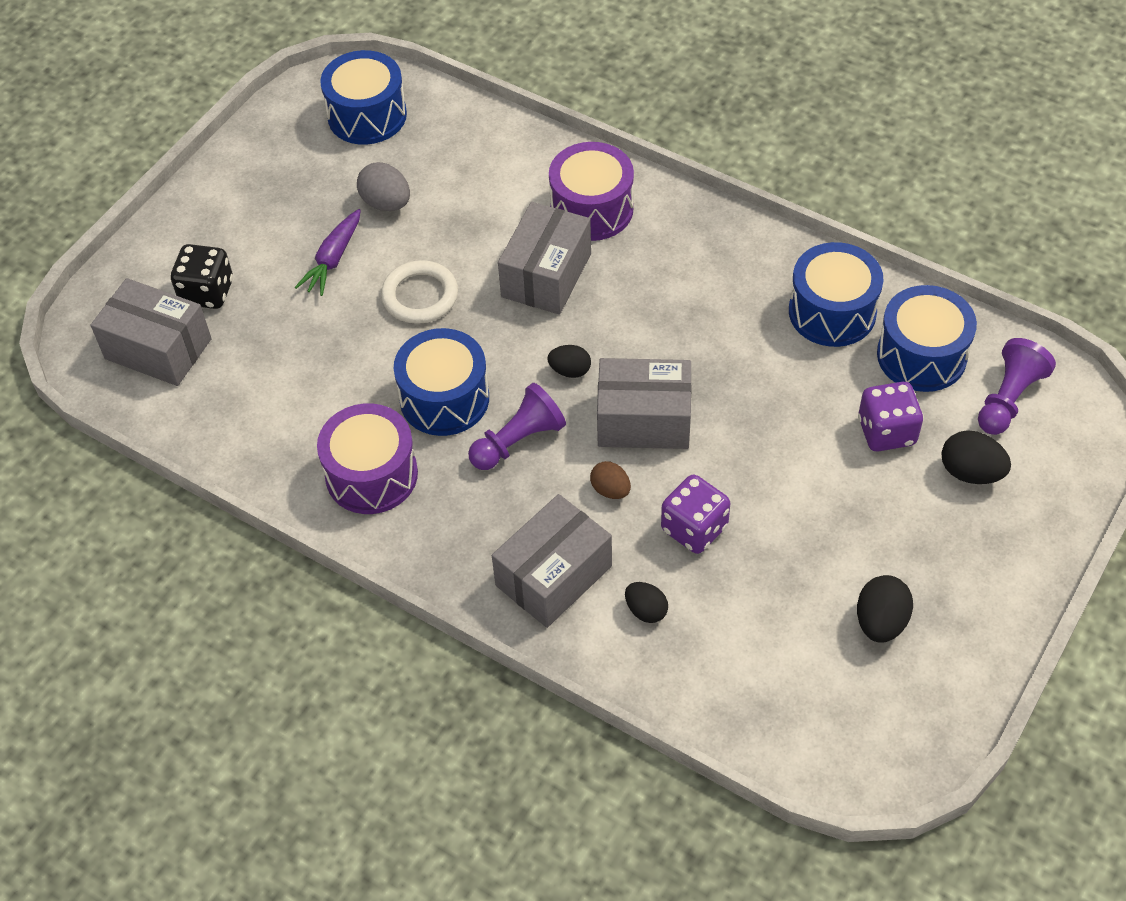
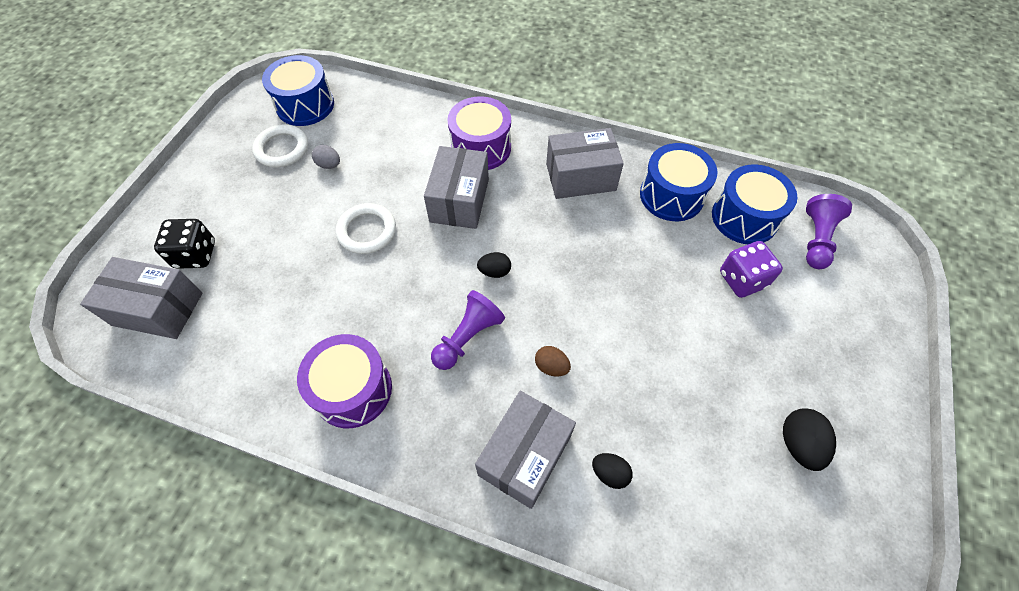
camera: 15 degrees left, 5 degrees up
purple carrot [295,209,361,296] -> none
grey egg [357,162,410,211] -> grey egg [312,145,340,169], size x0.67
blue drum [394,328,489,436] -> none
grey box [597,358,692,449] -> grey box moved to [546,128,624,199]
purple dice [661,475,730,554] -> none
black egg [941,430,1011,484] -> none
none -> white ring [252,125,308,167]

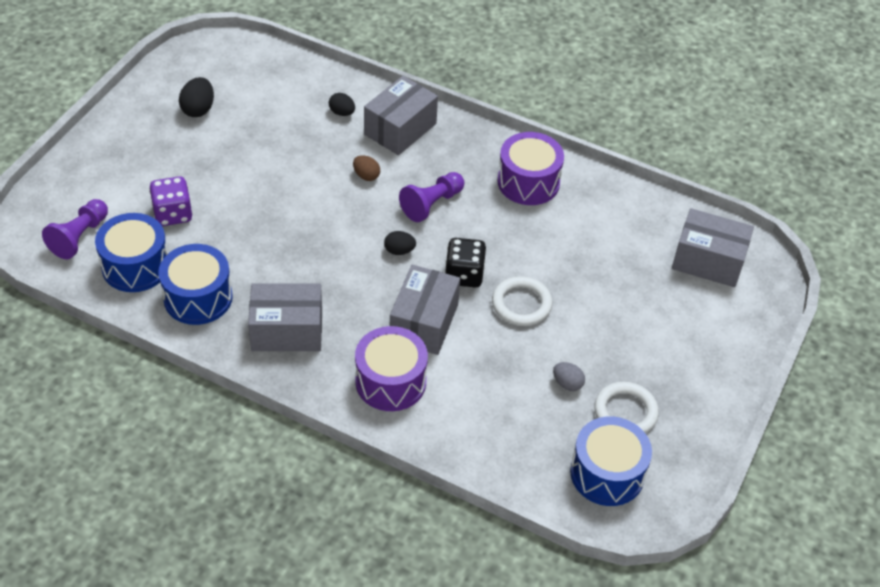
camera: 175 degrees left, 10 degrees down
black dice [154,219,215,269] -> black dice moved to [445,238,486,287]

